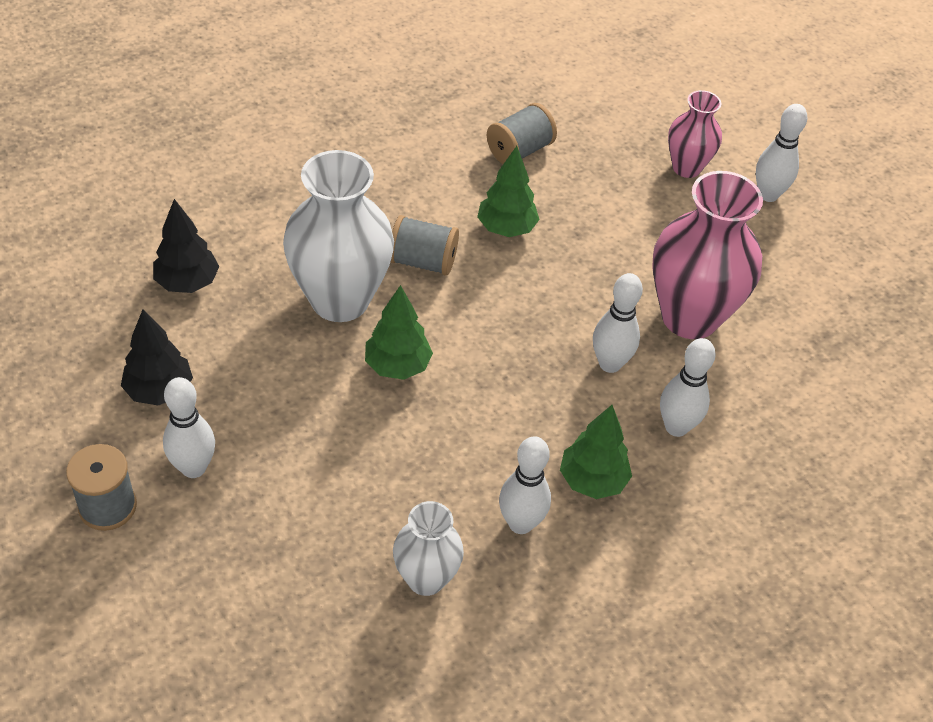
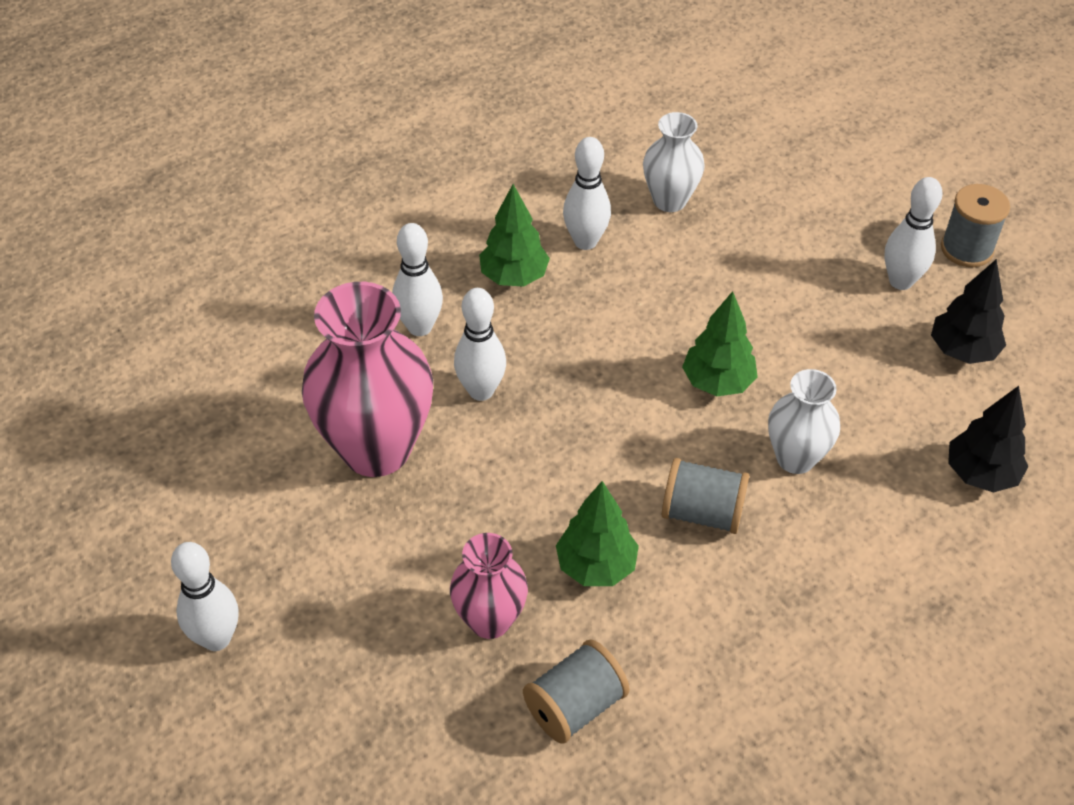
camera: 175 degrees left, 0 degrees up
white vase [283,150,394,322] -> white vase [768,369,840,474], size x0.56
pink vase [668,90,722,178] -> pink vase moved to [450,533,528,639]

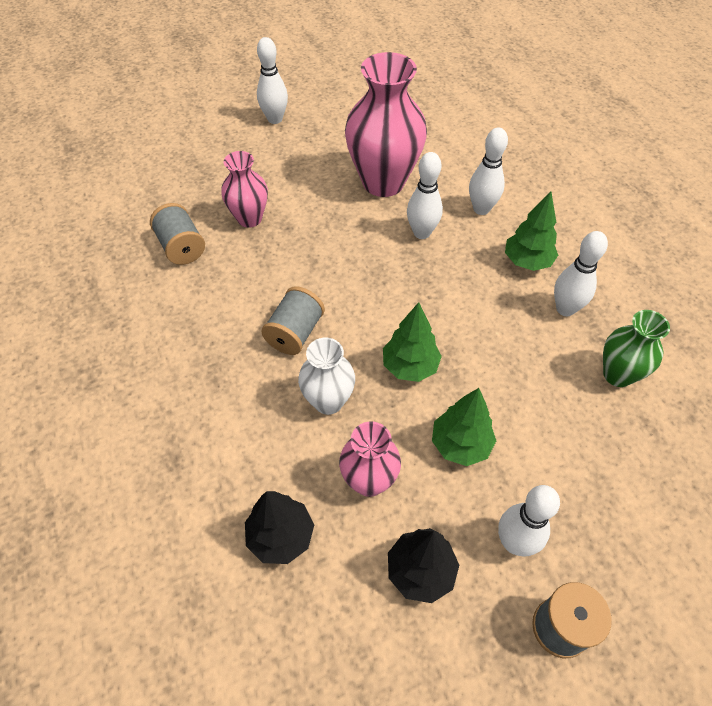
camera: 100 degrees right, 5 degrees up
green tree [556,481,639,586] -> green tree moved to [432,388,496,466]
white vase [643,112,705,212] -> green vase [603,310,670,387]
none -> pink vase [339,422,401,497]

